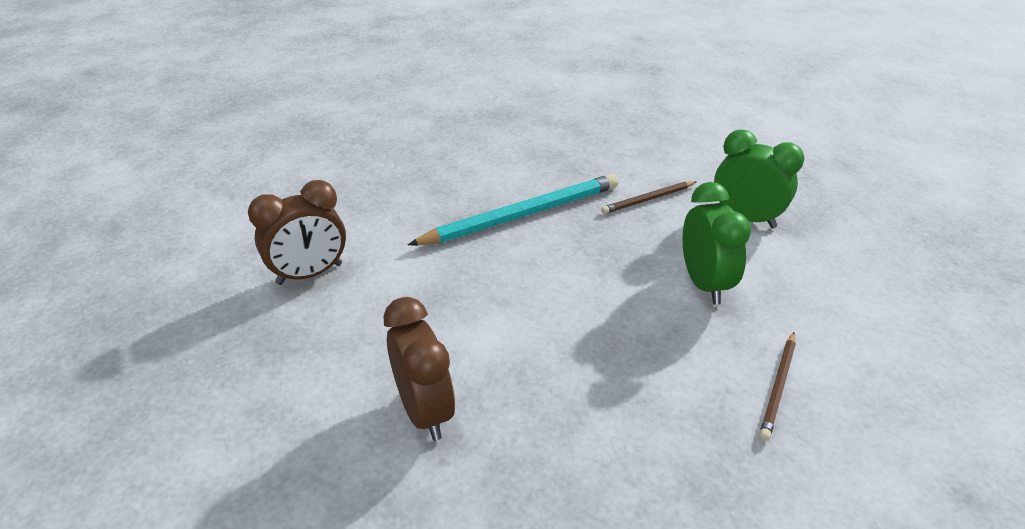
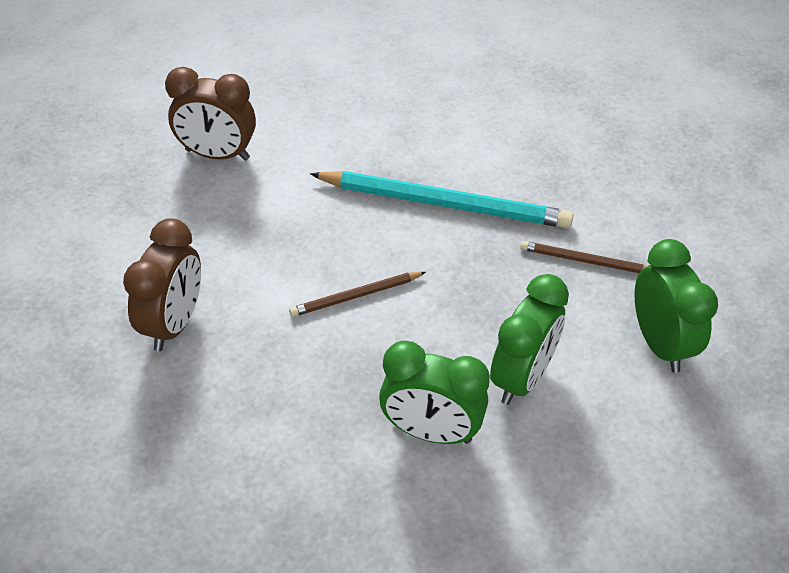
camera: 40 degrees right, 10 degrees up
brown pencil [759,332,796,441] -> brown pencil moved to [289,272,426,317]
none -> green clock [379,341,490,444]

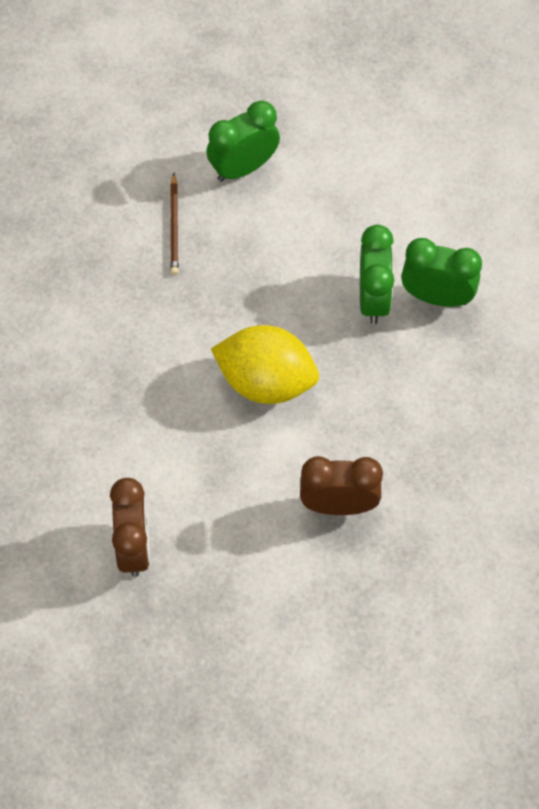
camera: 105 degrees left, 15 degrees up
brown pencil [289,272,426,317] -> yellow lemon [211,325,319,404]
turquoise pencil [310,171,574,228] -> none
green clock [490,274,569,405] -> green clock moved to [401,238,482,307]

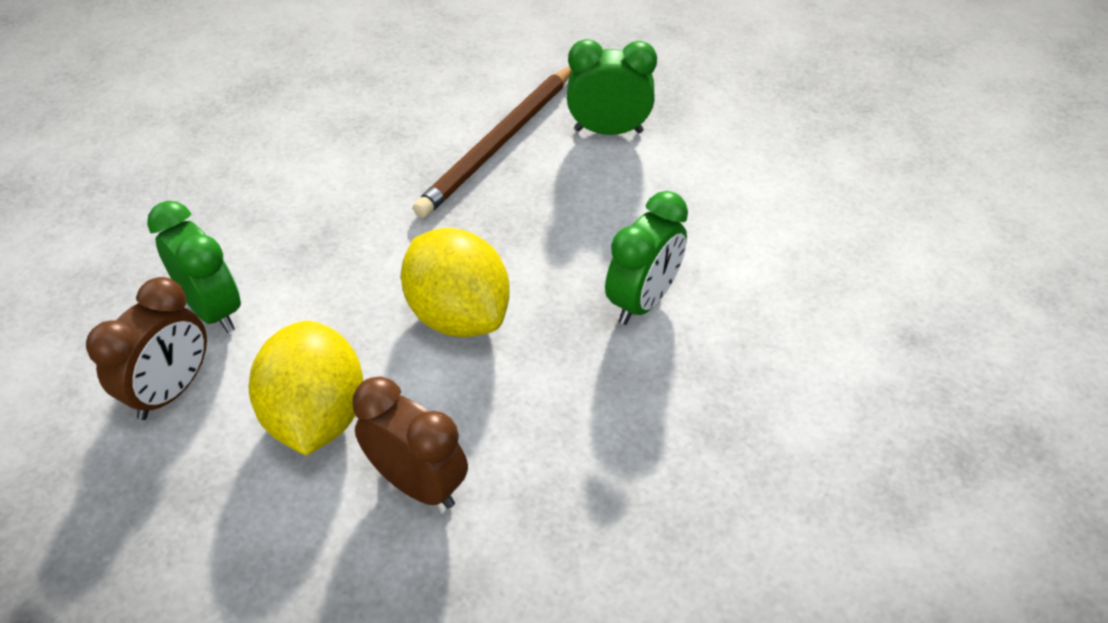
camera: 35 degrees right, 15 degrees down
brown pencil [170,173,179,275] -> brown pencil [413,66,572,218], size x1.99
green clock [401,238,482,307] -> green clock moved to [147,201,241,333]
none -> yellow lemon [249,321,363,456]

